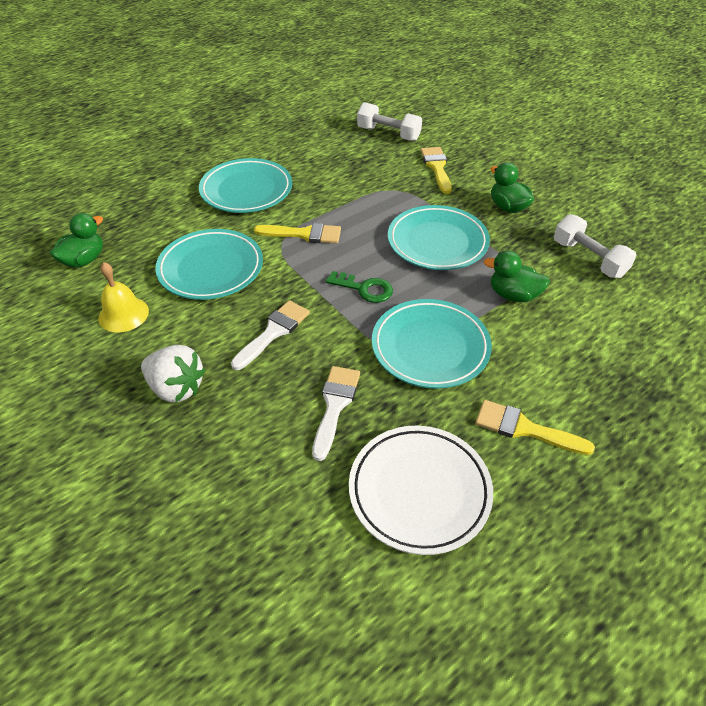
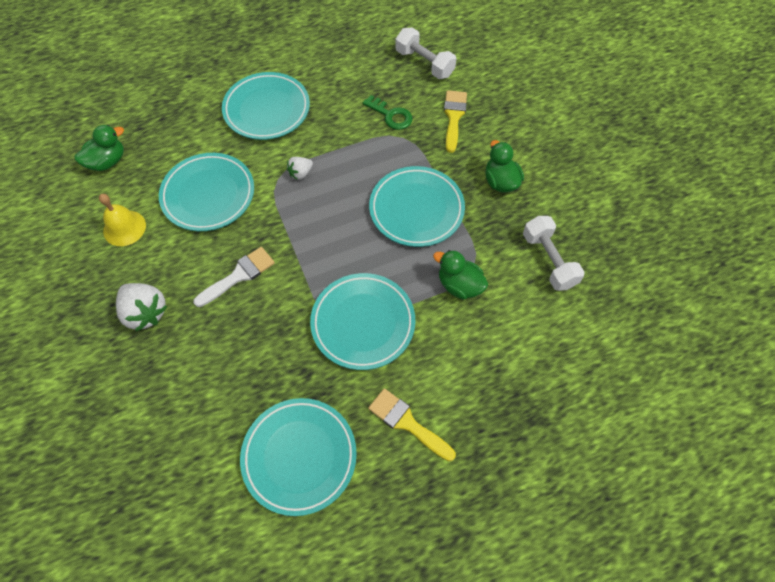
camera: 15 degrees right, 15 degrees up
yellow brush [254,223,341,244] -> white strawberry [287,157,313,180]
white brush [312,366,360,461] -> none
green key [326,271,393,303] -> green key moved to [363,95,412,130]
white plate [349,425,493,555] -> turquoise plate [240,398,357,516]

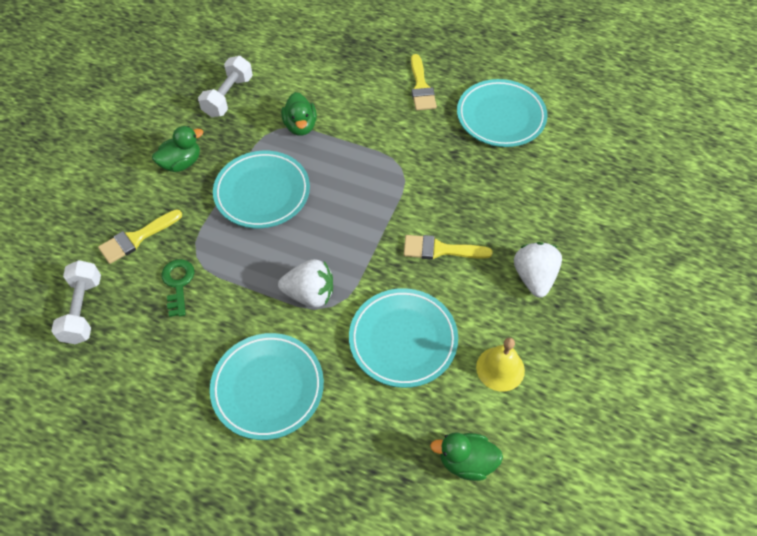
camera: 135 degrees left, 5 degrees down
white brush [193,247,275,307] -> yellow brush [404,235,492,260]
white strawberry [287,157,313,180] -> white strawberry [278,259,333,307], size x1.80
turquoise plate [310,273,415,370] -> none
green duck [485,140,524,193] -> green duck turned 150 degrees counterclockwise [152,126,203,172]

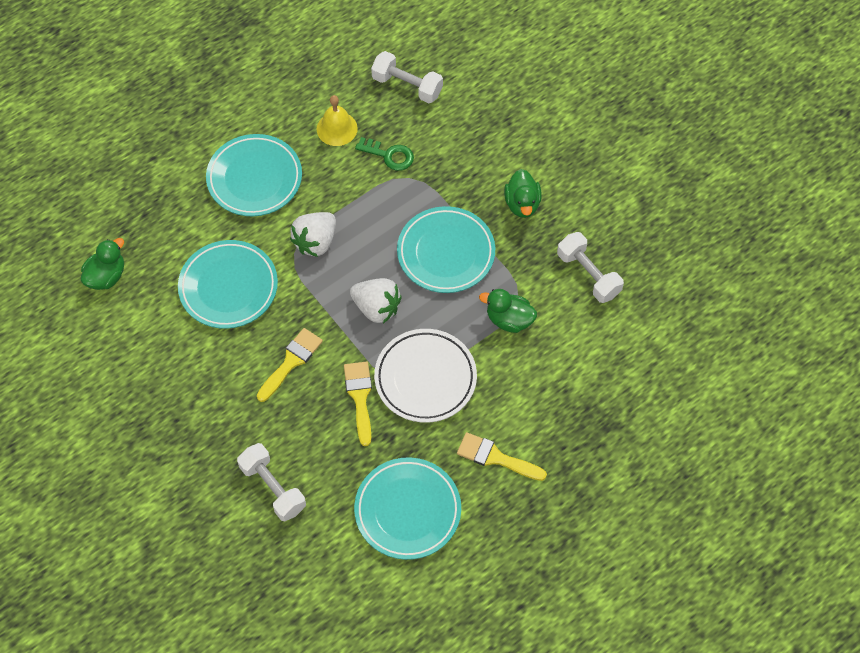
camera: 120 degrees right, 5 degrees up
yellow brush [98,209,182,264] -> yellow brush moved to [344,362,372,446]
yellow bell [476,338,525,392] -> yellow bell moved to [317,95,358,146]
white strawberry [514,242,562,298] -> white strawberry moved to [350,278,402,323]
none -> white dumbbell [237,443,306,521]
none -> white plate [374,329,477,423]

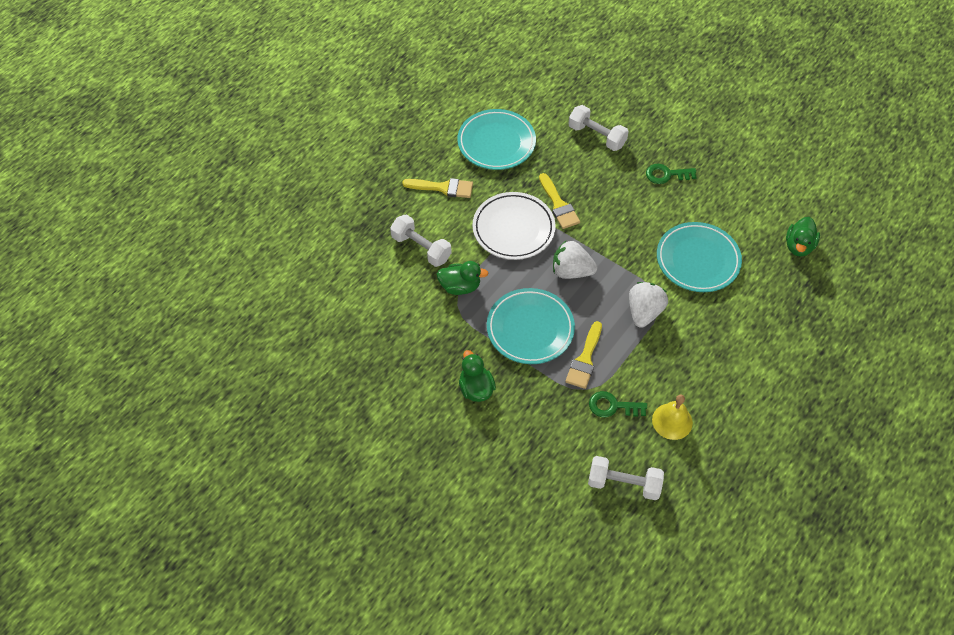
camera: 165 degrees right, 5 degrees down
turquoise plate [206,134,302,216] -> none
yellow brush [257,328,323,402] -> yellow brush moved to [565,321,602,389]
white dumbbell [557,232,624,303] -> white dumbbell moved to [390,214,452,267]
none -> green key [646,164,697,184]

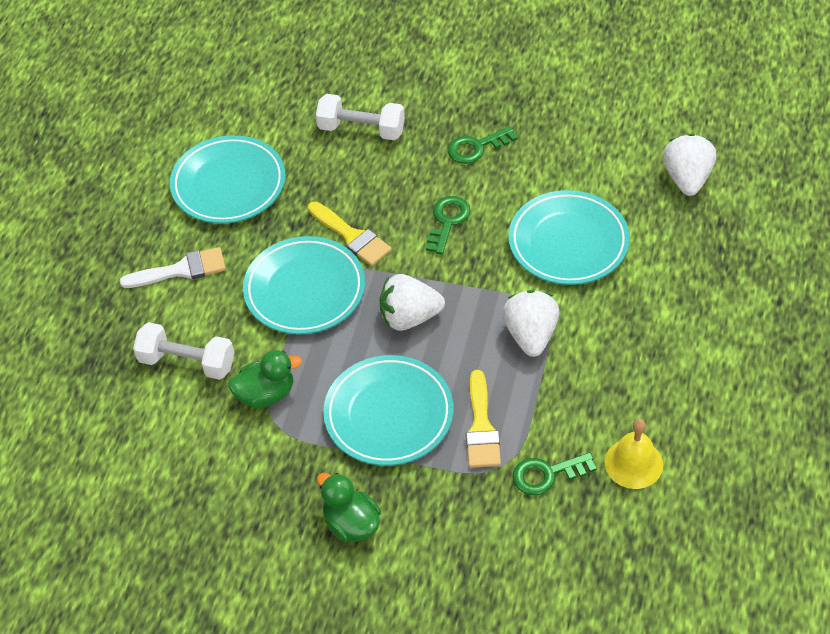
camera: 20 degrees left, 5 degrees down
yellow brush [402,178,473,198] -> white brush [120,247,226,288]
white plate [472,192,556,260] -> turquoise plate [243,236,365,334]
white dumbbell [588,456,664,500] -> none
green duck [786,217,820,257] -> white strawberry [663,134,716,196]
none -> green key [426,196,470,255]

